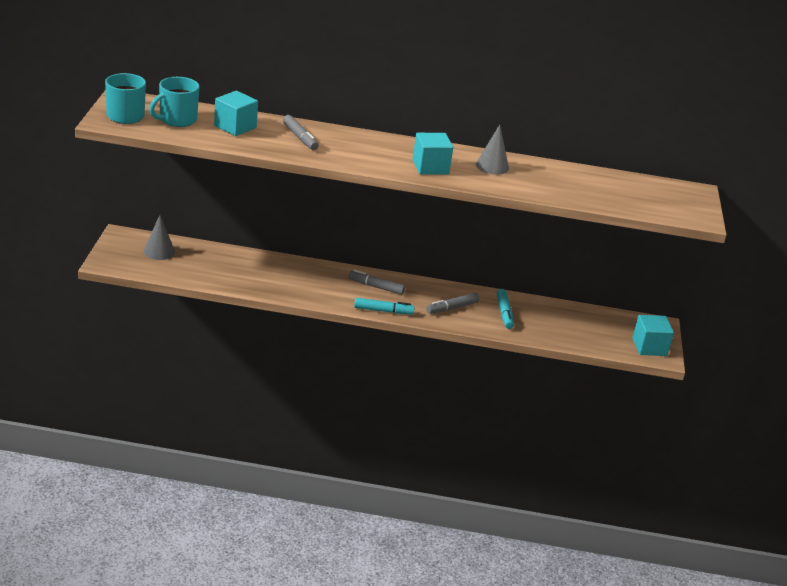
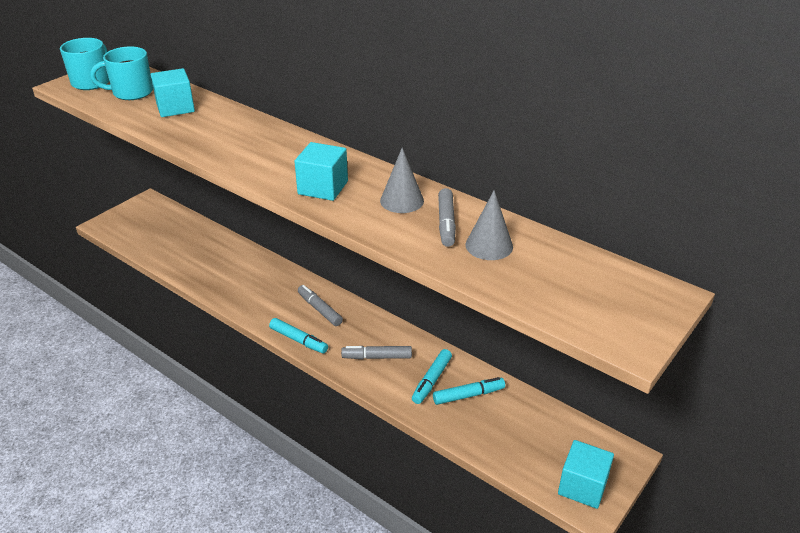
camera: 35 degrees right, 5 degrees up
grey cone [143,215,175,260] -> grey cone moved to [466,190,513,260]
grey marker [283,115,319,150] -> grey marker moved to [438,188,456,247]
none -> turquoise marker [433,377,505,405]

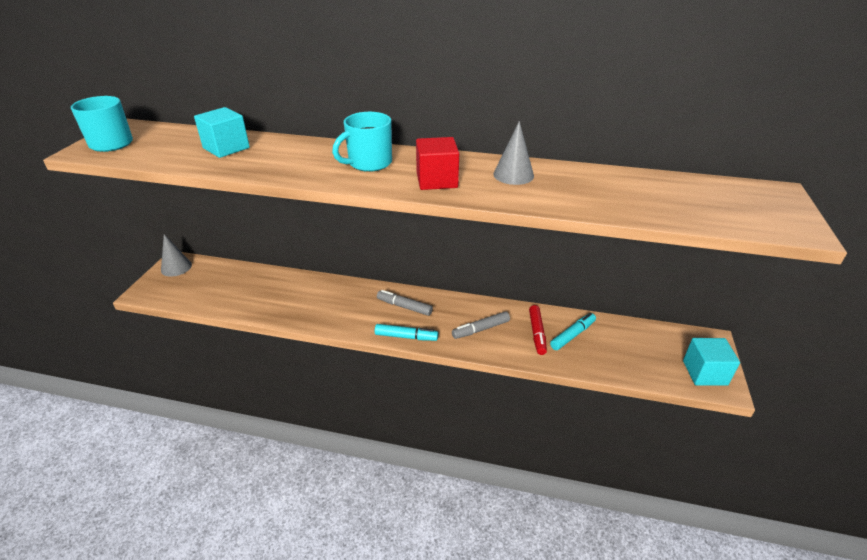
camera: 25 degrees left, 0 degrees up
turquoise mug [90,46,153,100] -> turquoise mug moved to [332,112,392,172]
turquoise cube [294,142,348,201] -> red cube [416,137,459,190]
turquoise marker [412,349,452,404] -> red marker [529,305,547,355]
grey marker [438,188,456,247] -> none
grey cone [466,190,513,260] -> grey cone moved to [161,234,192,277]

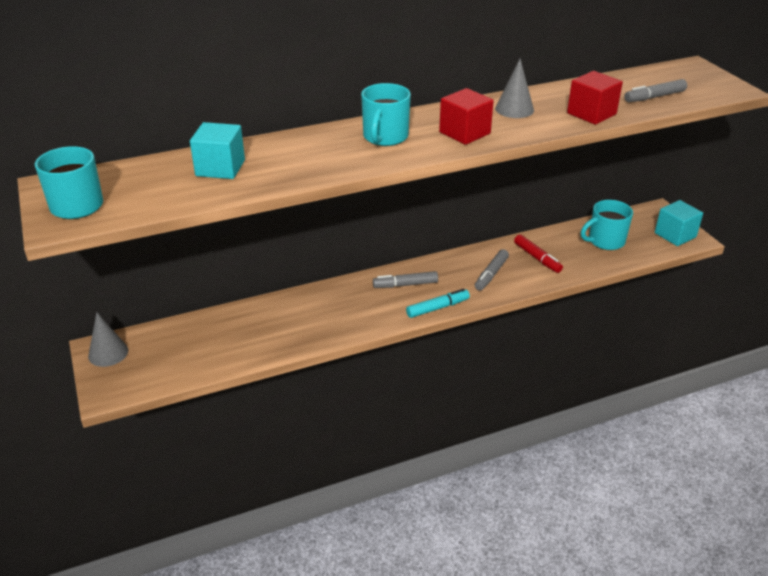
camera: 35 degrees left, 0 degrees up
turquoise marker [550,313,596,350] -> none
none -> red cube [567,71,623,125]
none -> turquoise mug [581,200,633,250]
none -> grey marker [624,79,687,102]

